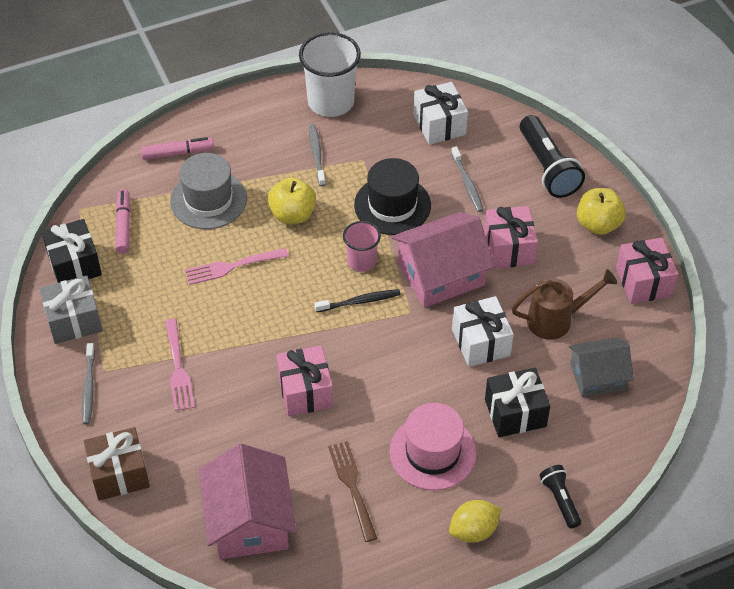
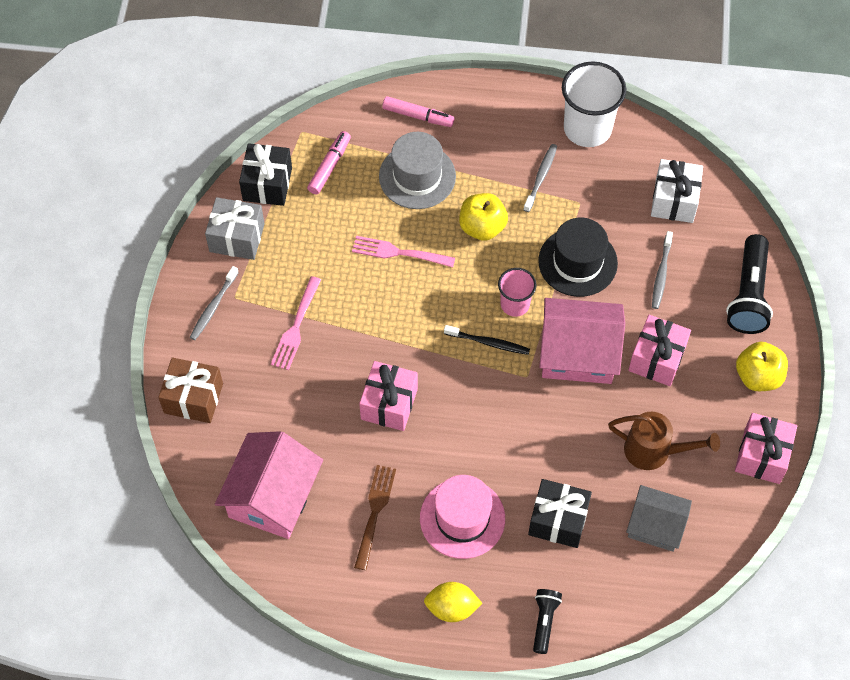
camera: 30 degrees right, 10 degrees up
white gift [452,296,514,367] -> none

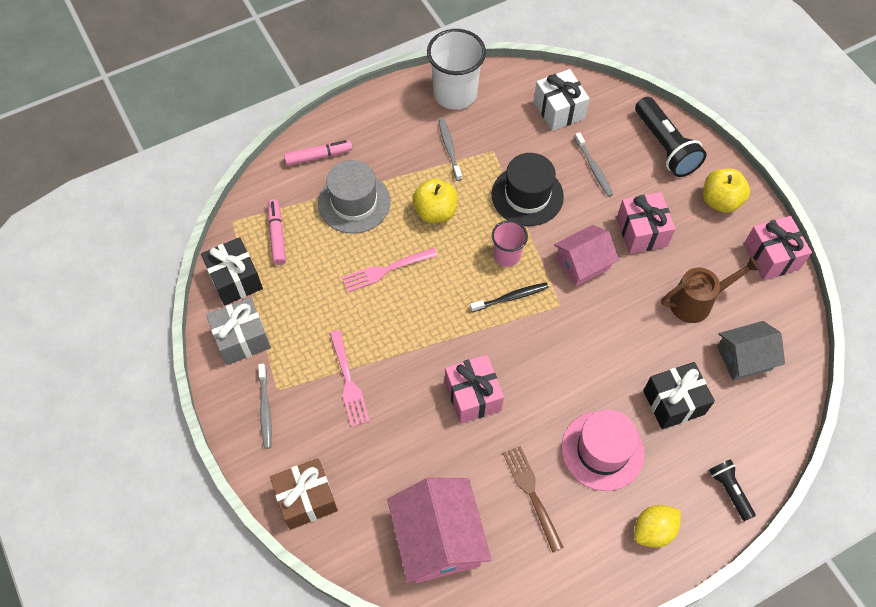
camera: 35 degrees left, 0 degrees up
pink house [539,298,625,384] -> pink house [554,225,619,286], size x0.64

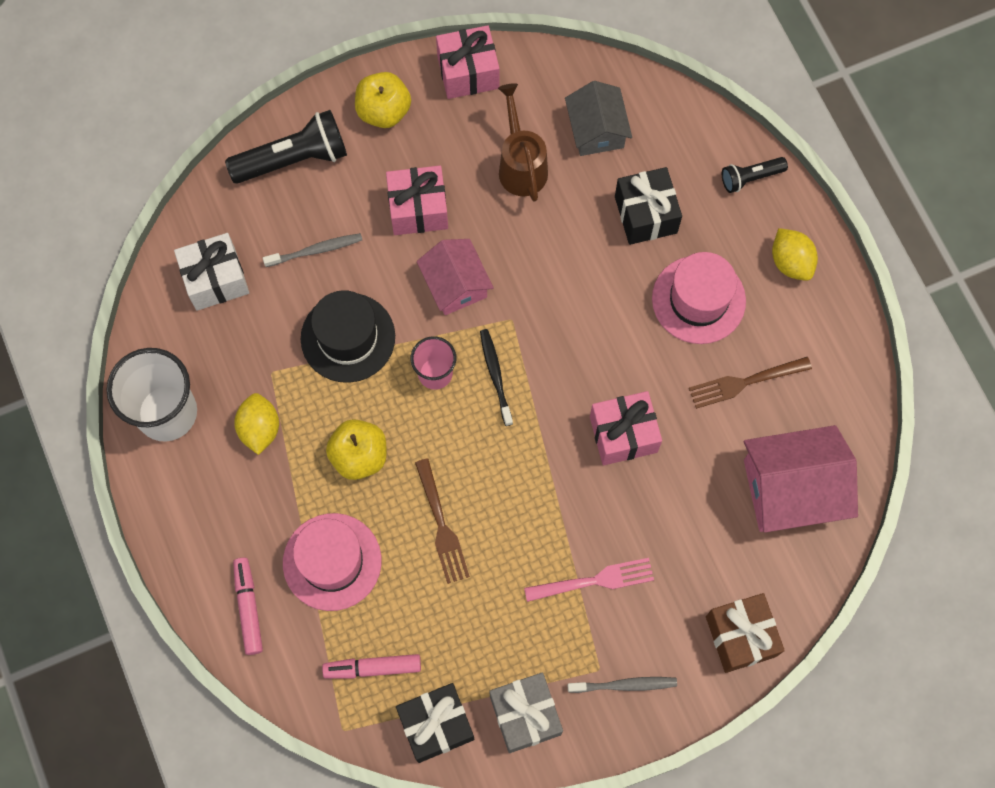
camera: 85 degrees left, 10 degrees up
grey hat [318,160,391,234] -> pink hat [283,513,382,611]
pink fork [342,248,438,292] -> brown fork [415,458,470,584]
grey toothbrush [438,118,462,181] -> yellow lemon [234,393,279,455]

